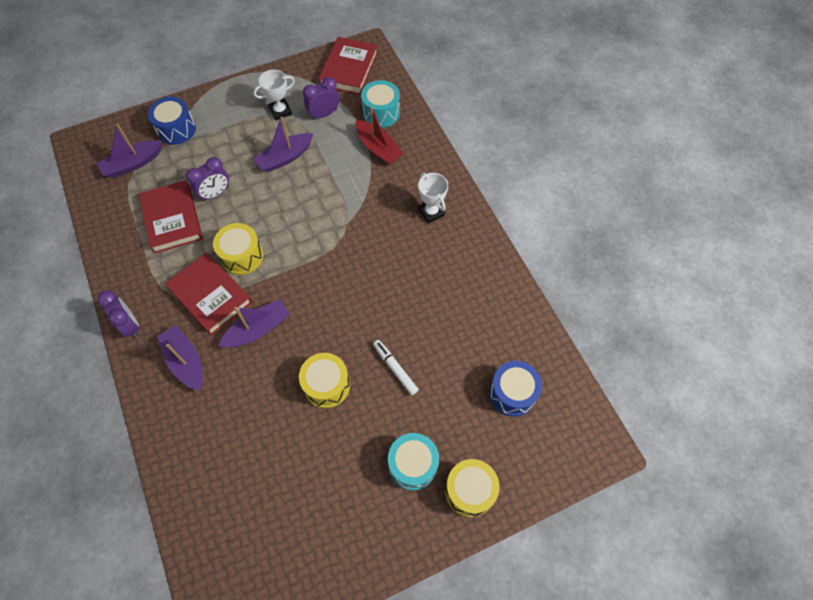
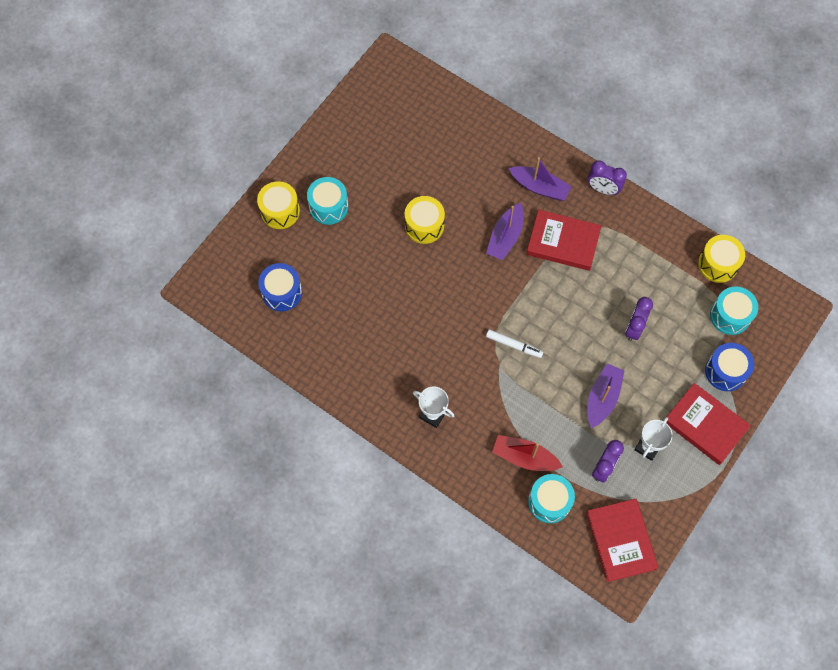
camera: 150 degrees right, 5 degrees up
purple boat [97,124,162,178] -> turquoise drum [710,286,758,335]
red book [139,180,203,254] -> red book moved to [666,383,751,465]
yellow drum [213,223,263,275] -> yellow drum moved to [698,235,745,283]
white marker [373,340,419,395] -> white marker moved to [486,329,543,358]

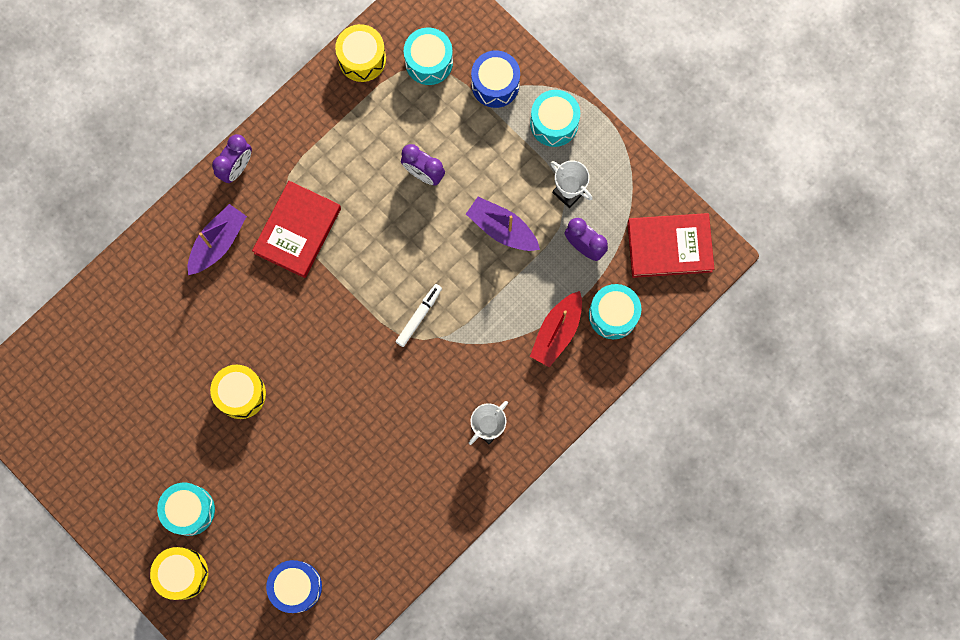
camera: 80 degrees left, 10 degrees up
purple boat [486,203,524,260] -> none
red book [666,383,751,465] -> turquoise drum [530,90,580,147]

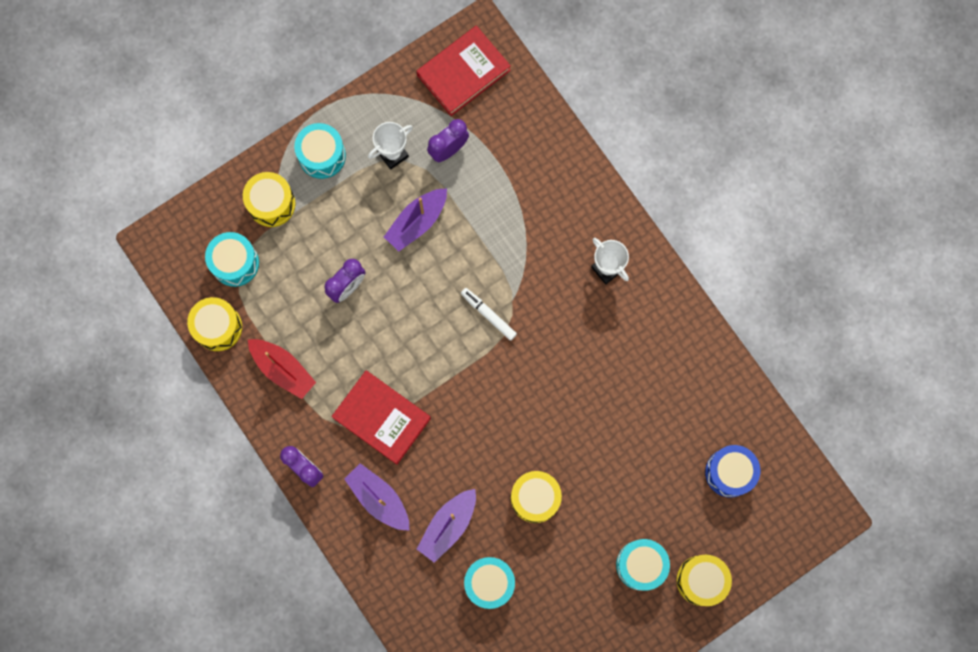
camera: 80 degrees left, 0 degrees up
blue drum [471,50,520,108] -> yellow drum [243,172,296,227]
red boat [530,291,582,367] -> red boat moved to [248,339,316,399]
turquoise drum [589,284,642,339] -> turquoise drum moved to [464,557,515,609]
red book [627,213,714,278] -> red book turned 45 degrees clockwise [417,26,511,116]
none -> purple boat [417,489,476,563]

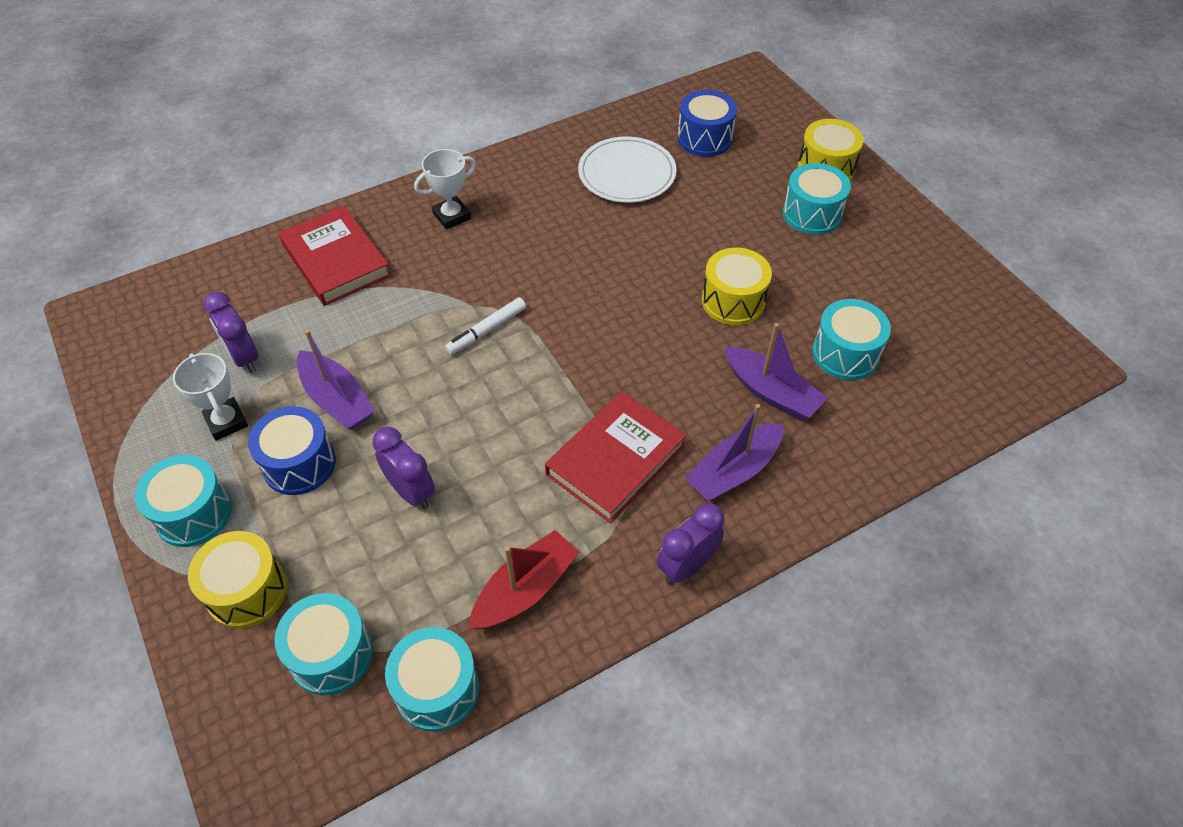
camera: 85 degrees left, 25 degrees down
yellow drum [187,297,242,351] -> turquoise drum [385,627,479,732]
red book [417,26,511,116] -> red book moved to [279,205,391,306]
none -> blue drum [248,406,336,495]
none -> white plate [578,137,677,203]

